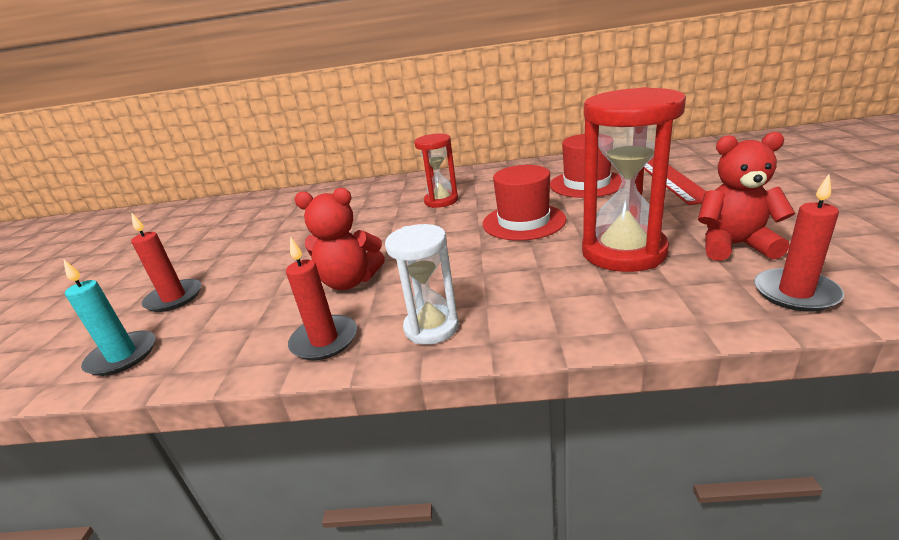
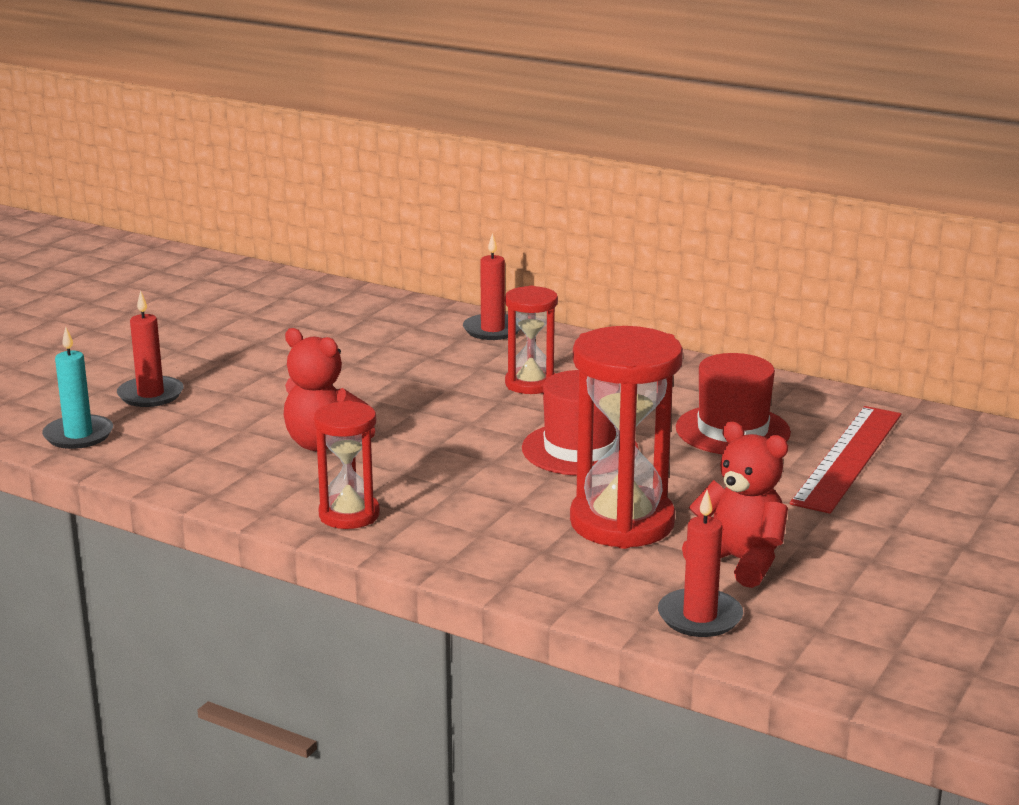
camera: 25 degrees right, 5 degrees down
red candle [286,236,357,361] -> red candle moved to [463,233,520,340]
white hourglass [385,224,459,345] -> red hourglass [314,401,380,529]

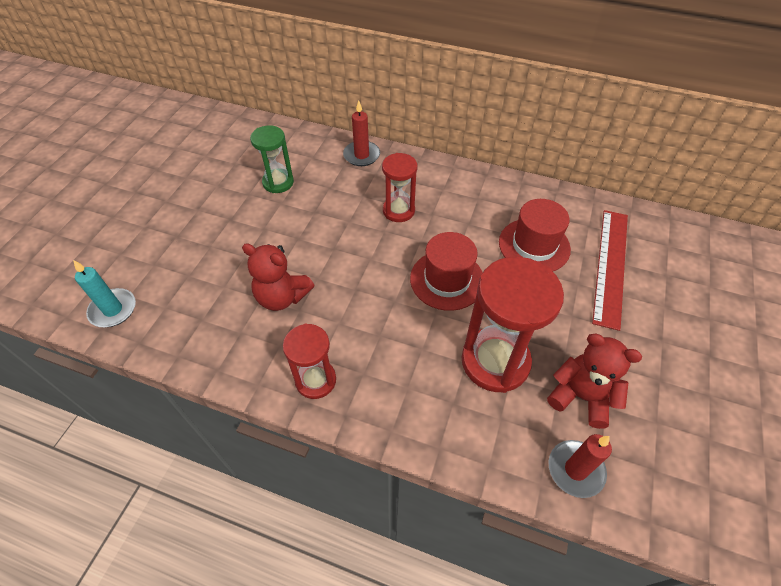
camera: 10 degrees left, 30 degrees up
red candle [117,291,184,407] -> none
none -> green hourglass [250,125,294,193]

